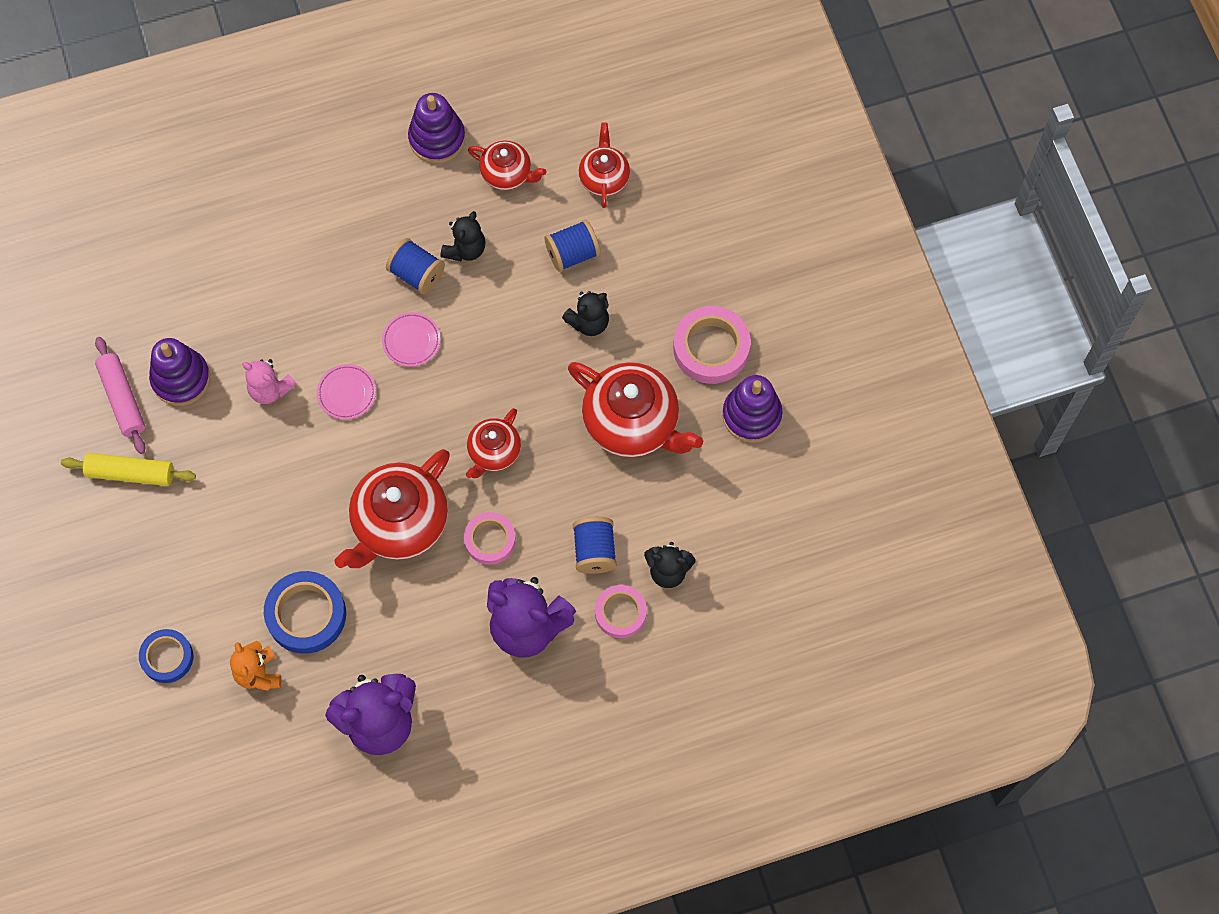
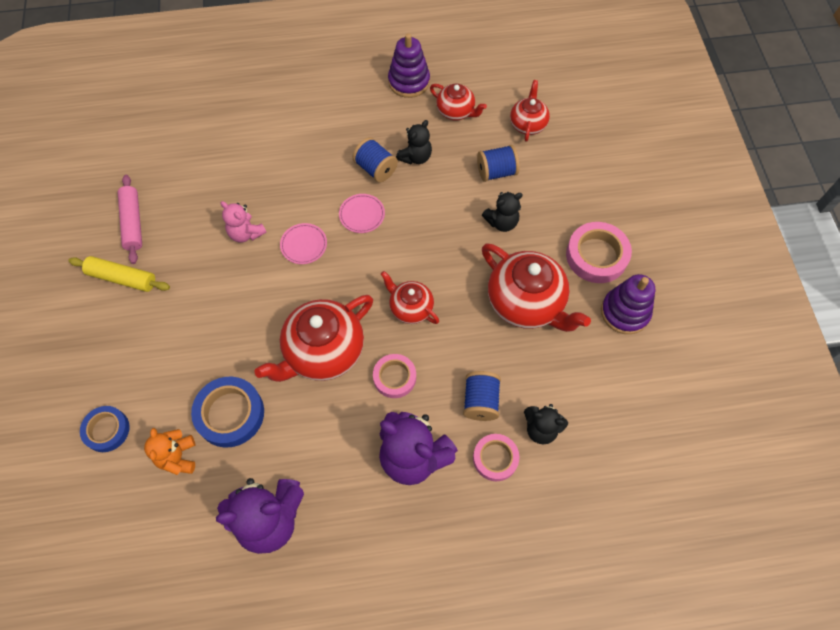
camera: 10 degrees right, 5 degrees down
purple stacking toy [149,338,210,406] -> none
red teapot [466,408,521,478] -> red teapot turned 90 degrees clockwise [381,271,439,324]

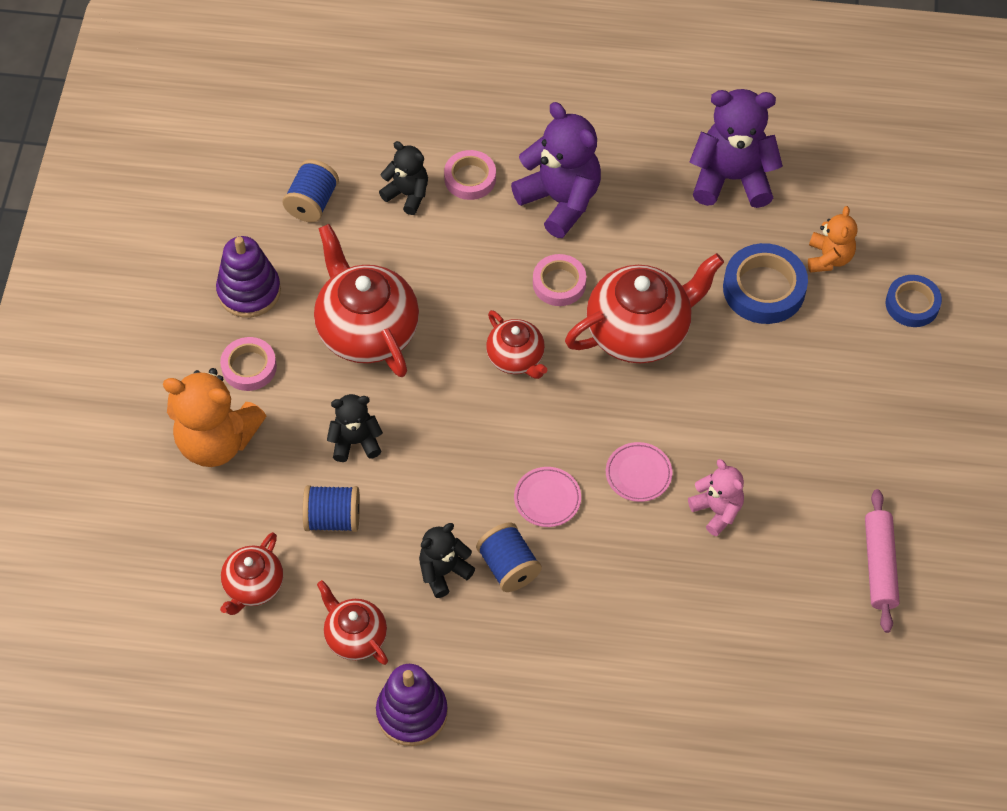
camera: 165 degrees left, 5 degrees down
yellow rolling pin [68,256,170,292] -> none
blue spool [463,371,501,421] -> blue spool moved to [282,159,339,222]
pink tape [566,222,632,283] -> pink tape [220,337,277,391], size x0.65
none -> orange teddy bear [163,368,266,467]

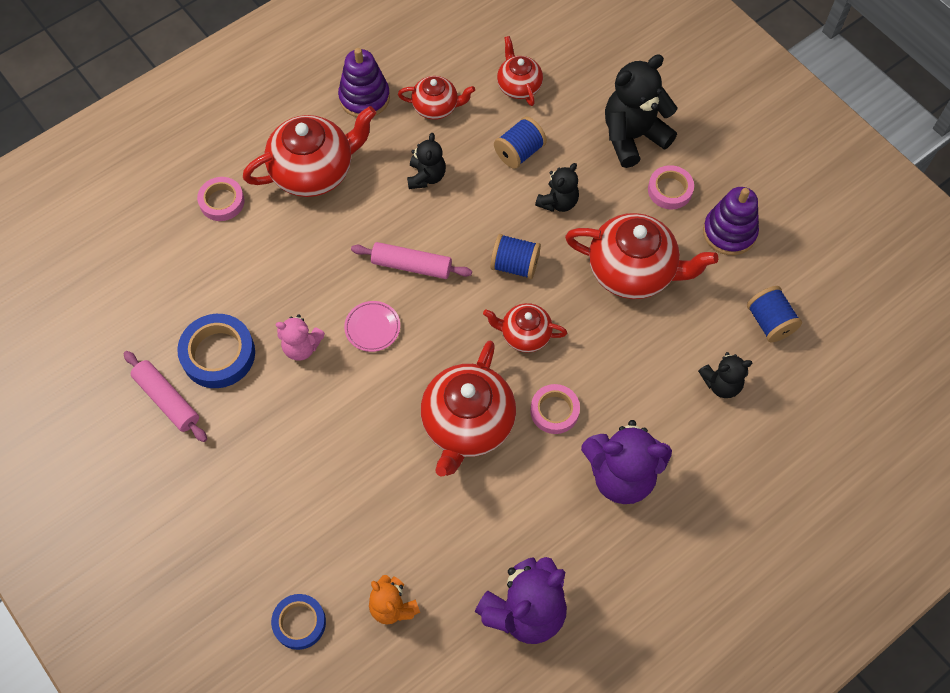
camera: 135 degrees right, 5 degrees up
orange teddy bear [163,368,266,467] -> black teddy bear [605,54,677,168]
pink tape [444,150,496,200] -> pink tape moved to [197,177,245,221]
blue spool [476,523,542,592] -> blue spool moved to [490,234,541,279]
pink plate [514,467,581,527] -> pink rolling pin [351,242,472,279]
blue tape [723,243,808,324] -> blue tape moved to [177,314,255,388]
none -> red teapot [243,106,376,197]

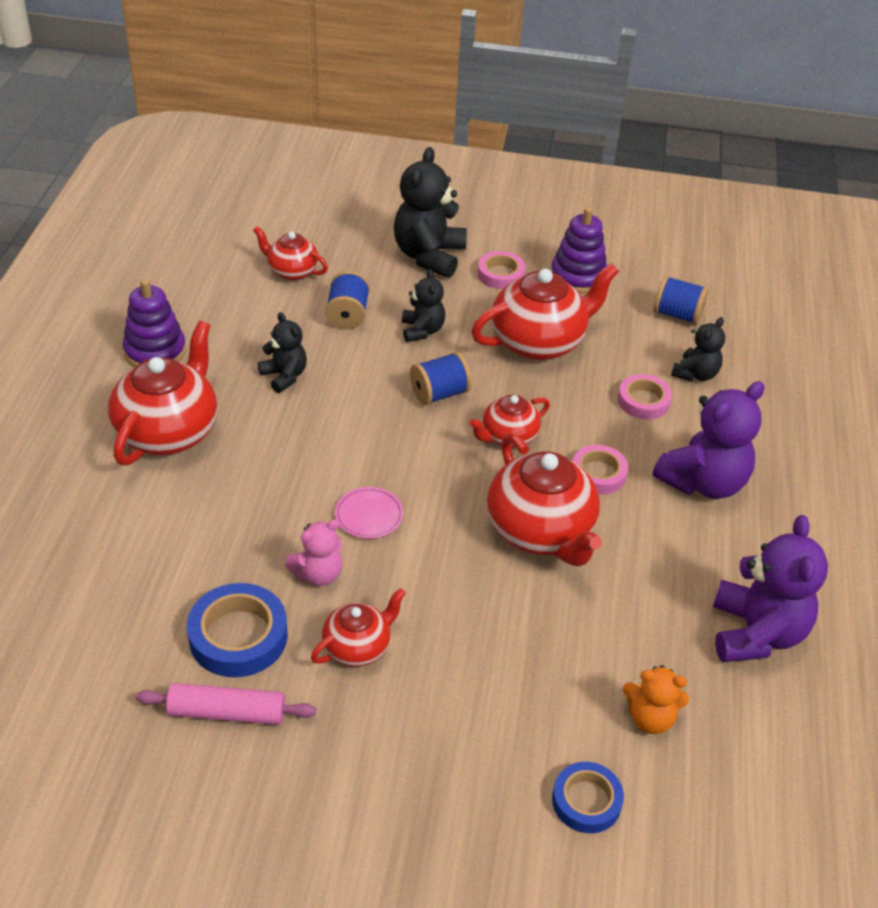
camera: 45 degrees left, 20 degrees down
pink tape [197,177,245,221] -> pink tape moved to [618,374,672,420]
pink rolling pin [351,242,472,279] -> none
red teapot [398,76,475,120] -> red teapot moved to [311,588,406,667]

